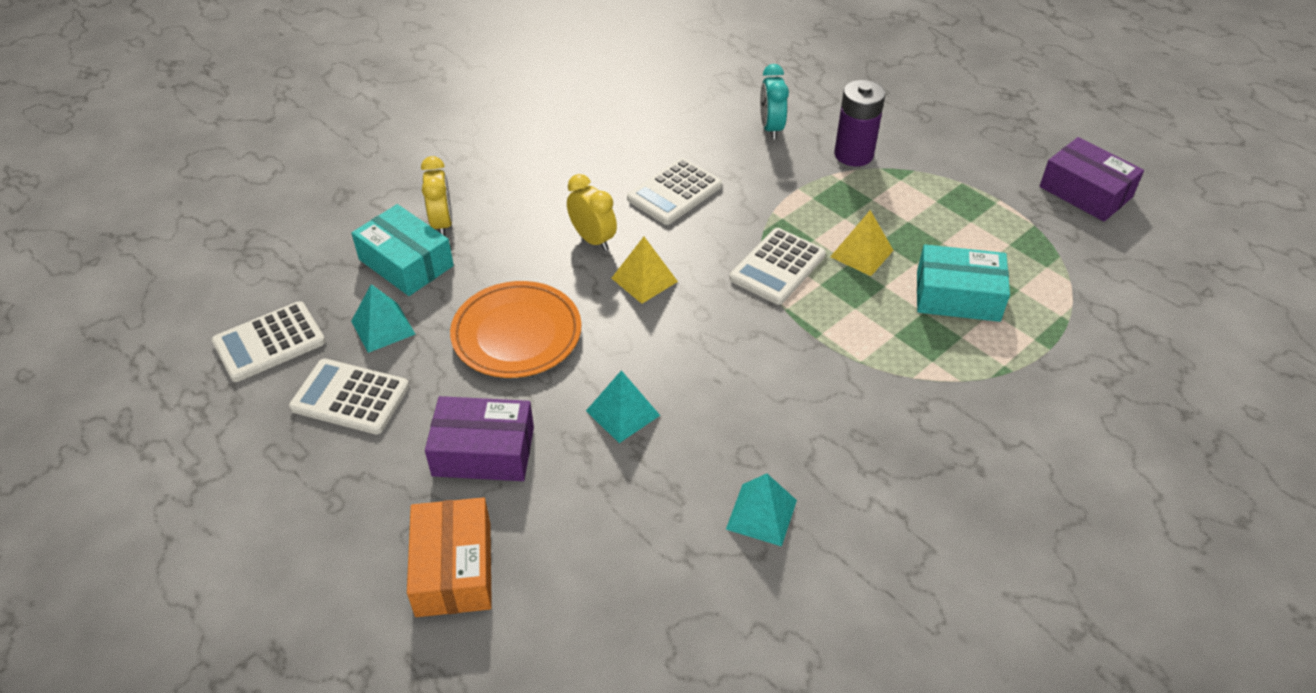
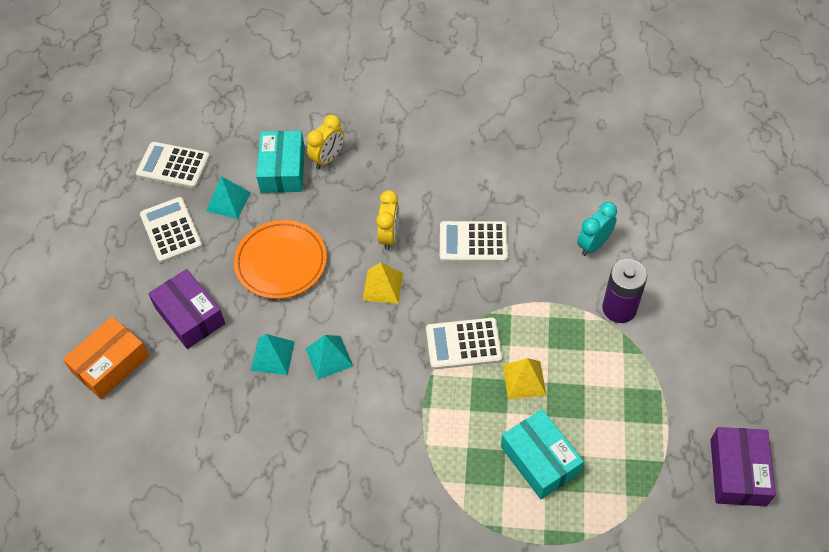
camera: 50 degrees right, 10 degrees up
turquoise pyramid [726,474,797,546] -> turquoise pyramid moved to [306,335,353,380]

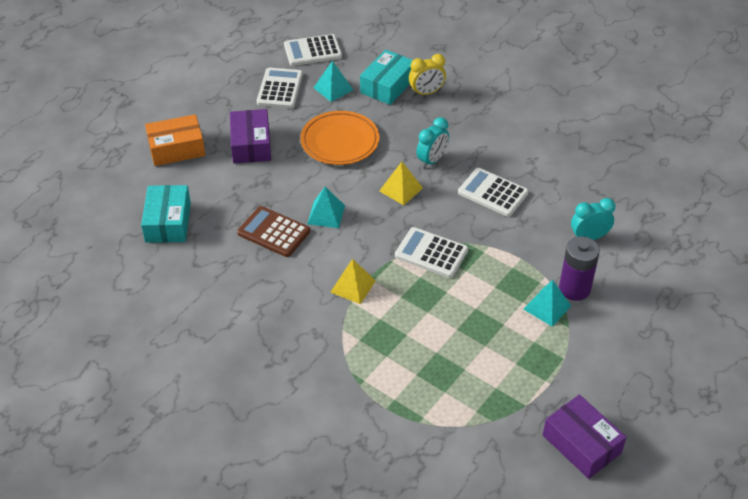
camera: 30 degrees right, 10 degrees down
white calculator [136,142,210,188] -> white calculator turned 60 degrees counterclockwise [284,34,342,66]
turquoise pyramid [251,334,295,375] -> turquoise pyramid moved to [523,280,571,327]
yellow clock [376,190,399,250] -> turquoise clock [416,117,449,168]
turquoise box [501,409,584,499] -> turquoise box moved to [141,185,191,243]
yellow pyramid [503,358,547,399] -> yellow pyramid moved to [330,259,376,304]
purple box [710,427,776,506] -> purple box turned 75 degrees counterclockwise [543,395,627,479]
none -> brown calculator [237,206,310,257]

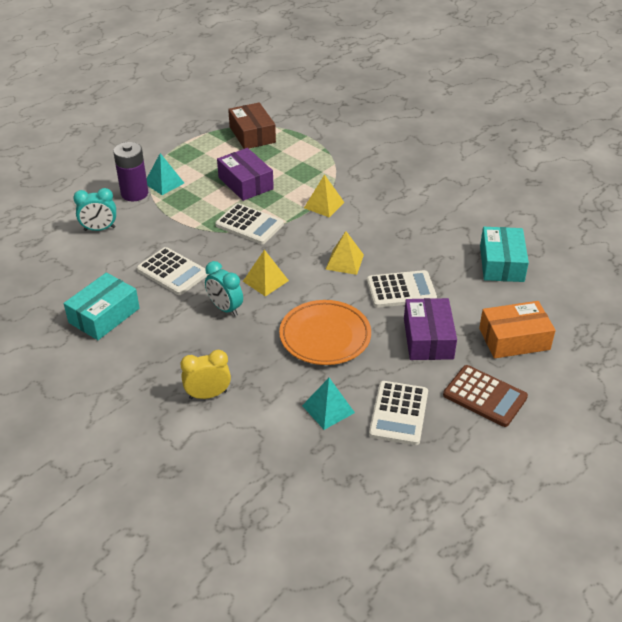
camera: 175 degrees left, 5 degrees down
brown calculator [237,206,310,257] -> brown calculator moved to [443,365,528,427]
white calculator [284,34,342,66] -> white calculator moved to [367,270,437,308]
turquoise pyramid [307,187,345,228] -> yellow pyramid [325,231,364,275]
turquoise box [360,50,413,105] -> turquoise box moved to [64,272,140,340]
turquoise clock [416,117,449,168] -> turquoise clock turned 90 degrees counterclockwise [205,261,243,316]
purple box [543,395,627,479] -> purple box moved to [217,148,274,201]
none -> brown box [228,102,276,149]

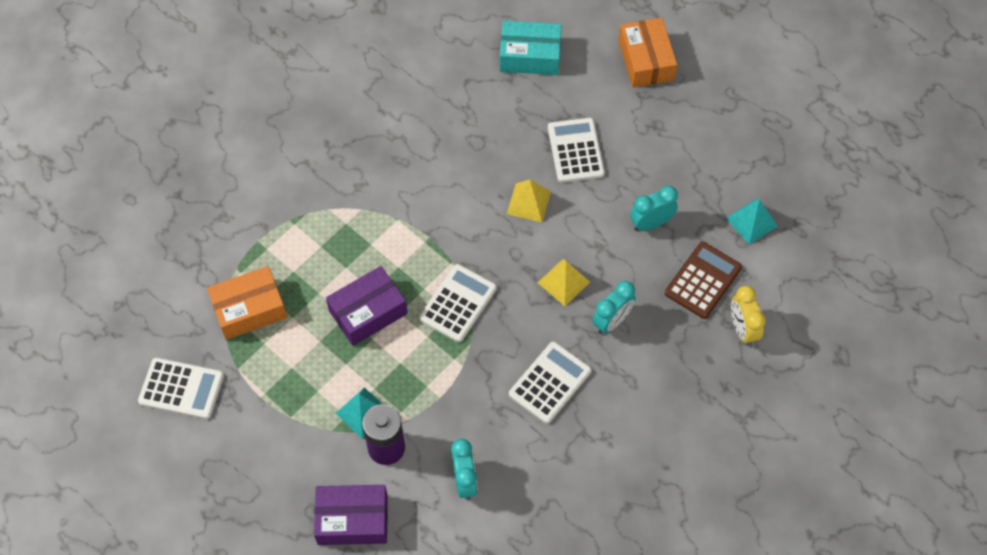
camera: 90 degrees left, 20 degrees up
turquoise box [64,272,140,340] -> none
brown box [228,102,276,149] -> orange box [207,266,287,340]
orange plate [279,300,371,365] -> turquoise clock [630,186,678,231]
yellow pyramid [304,174,344,217] -> none
white calculator [369,381,428,445] -> white calculator moved to [138,358,224,419]
purple box [404,298,457,360] -> purple box moved to [314,485,388,545]
brown calculator [443,365,528,427] -> brown calculator moved to [665,242,742,319]

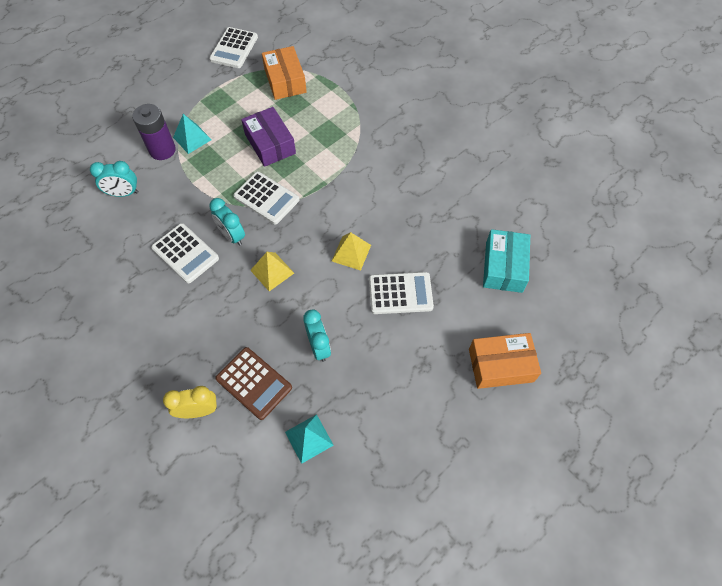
camera: 95 degrees right, 0 degrees up
purple box [314,485,388,545] -> none
turquoise clock [592,281,636,334] -> turquoise clock moved to [209,198,245,246]

